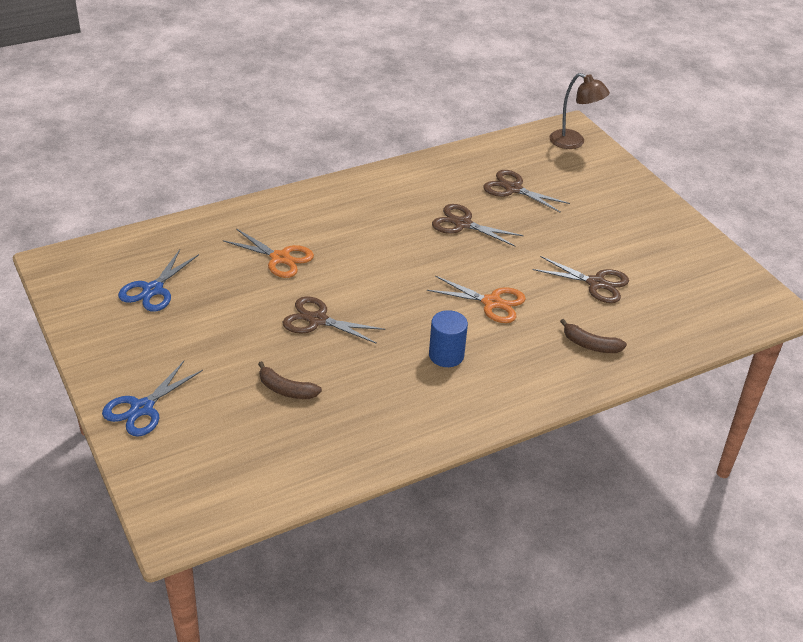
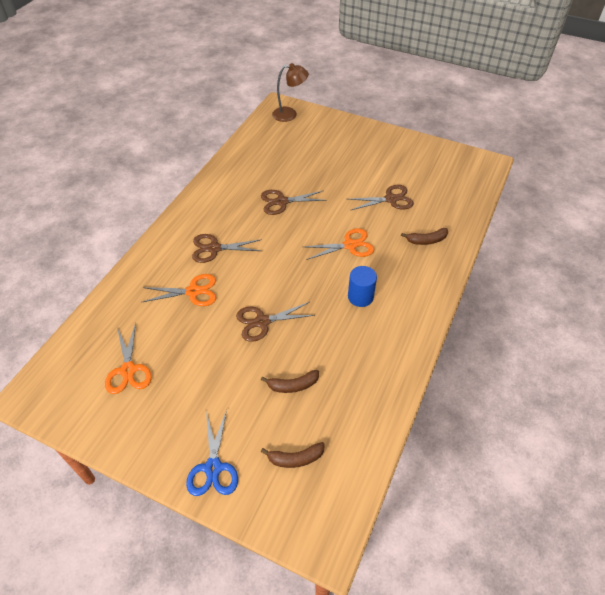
camera: 35 degrees left, 10 degrees up
blue scissors [118,249,199,312] -> orange scissors [105,323,152,394]
brown scissors [483,170,570,213] -> brown scissors moved to [192,234,262,263]
none -> brown banana [261,442,325,468]

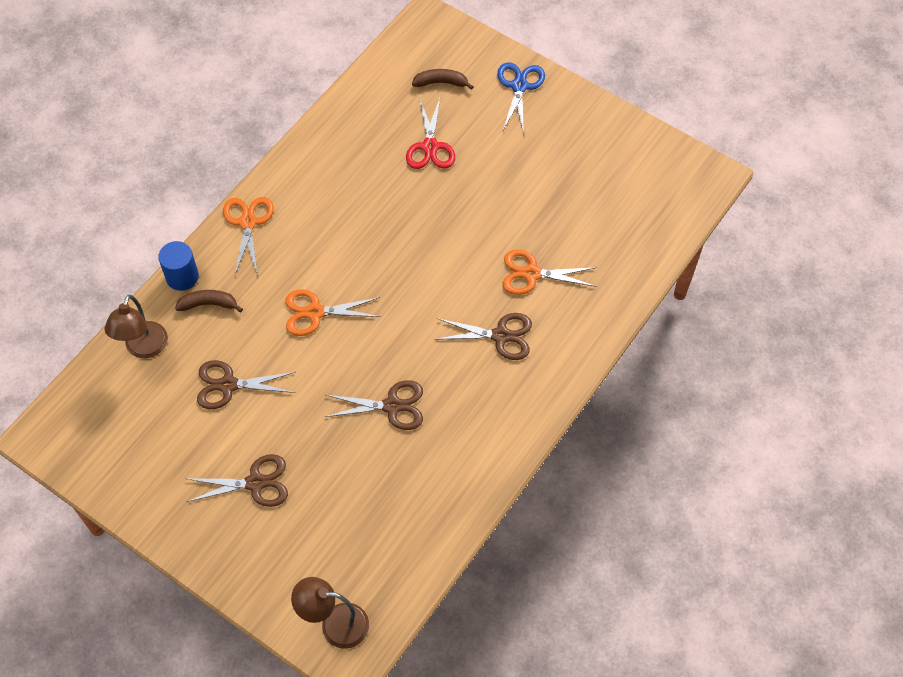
camera: 170 degrees left, 10 degrees up
orange scissors [105,323,152,394] -> orange scissors moved to [223,197,274,276]
brown scissors [236,302,315,342] -> brown scissors moved to [187,454,288,507]
brown banana [261,370,319,393] -> red scissors [406,98,455,169]
blue cylinder [348,266,377,307] -> blue cylinder moved to [158,241,199,291]
none -> brown lamp [105,295,168,358]

